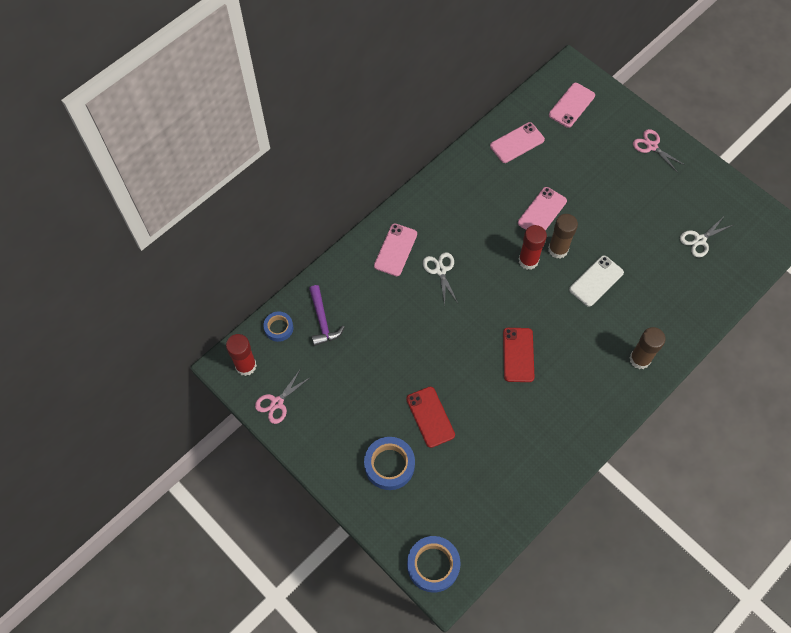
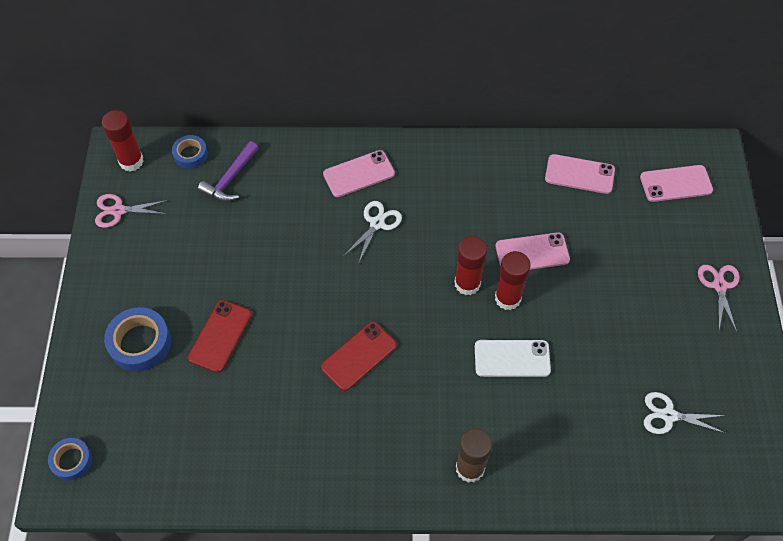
camera: 45 degrees right, 5 degrees down
blue tape [407,536,461,593] -> blue tape [48,438,92,481], size x0.61
brown glue stick [548,214,578,259] -> red glue stick [495,251,531,310]

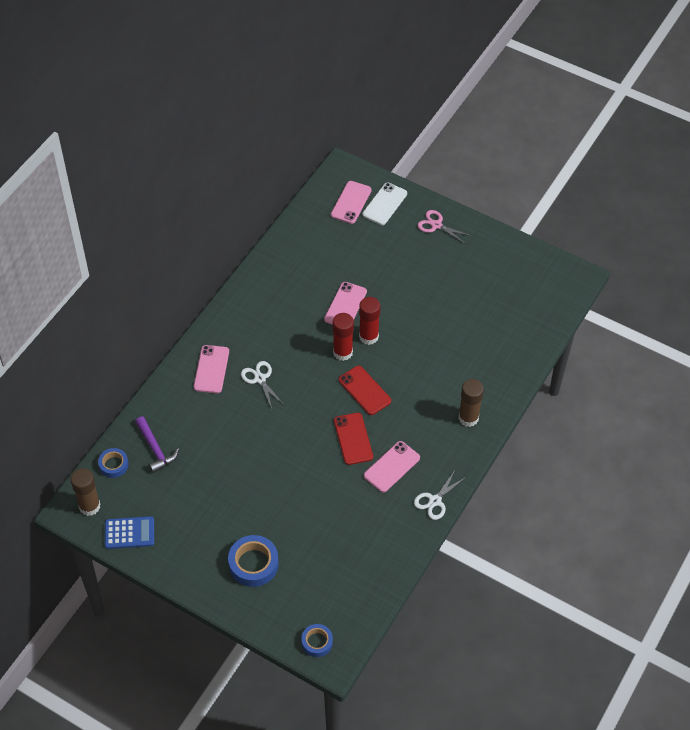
camera: 60 degrees left, 5 degrees down
pink scissors [95,194,168,228] -> blue calculator [105,516,154,549]
red glue stick [102,110,144,171] -> brown glue stick [71,468,100,516]
red phone [188,300,252,373] -> red phone moved to [339,366,391,415]
white phone [475,340,551,377] -> white phone moved to [362,182,407,225]
pink phone [545,154,615,194] -> pink phone moved to [364,441,420,493]
white scissors [644,392,726,434] -> white scissors moved to [414,469,466,520]

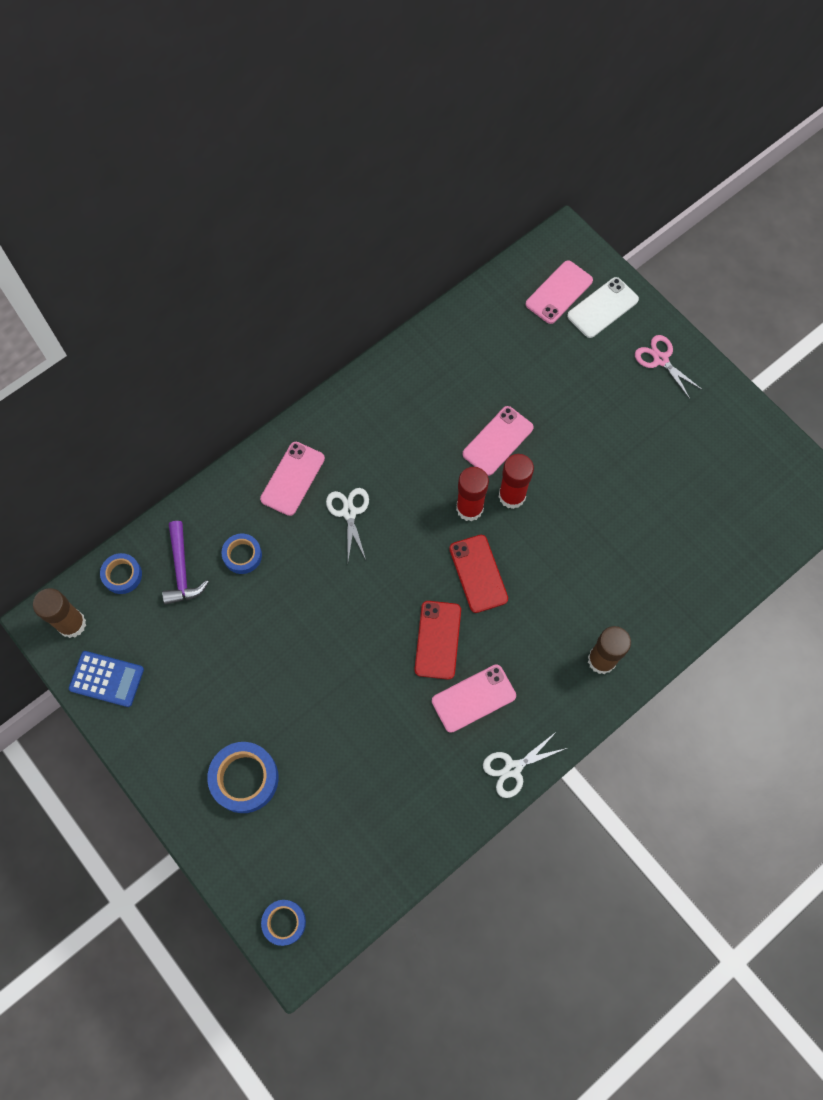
camera: 20 degrees right, 15 degrees up
none -> blue tape [221,534,262,574]

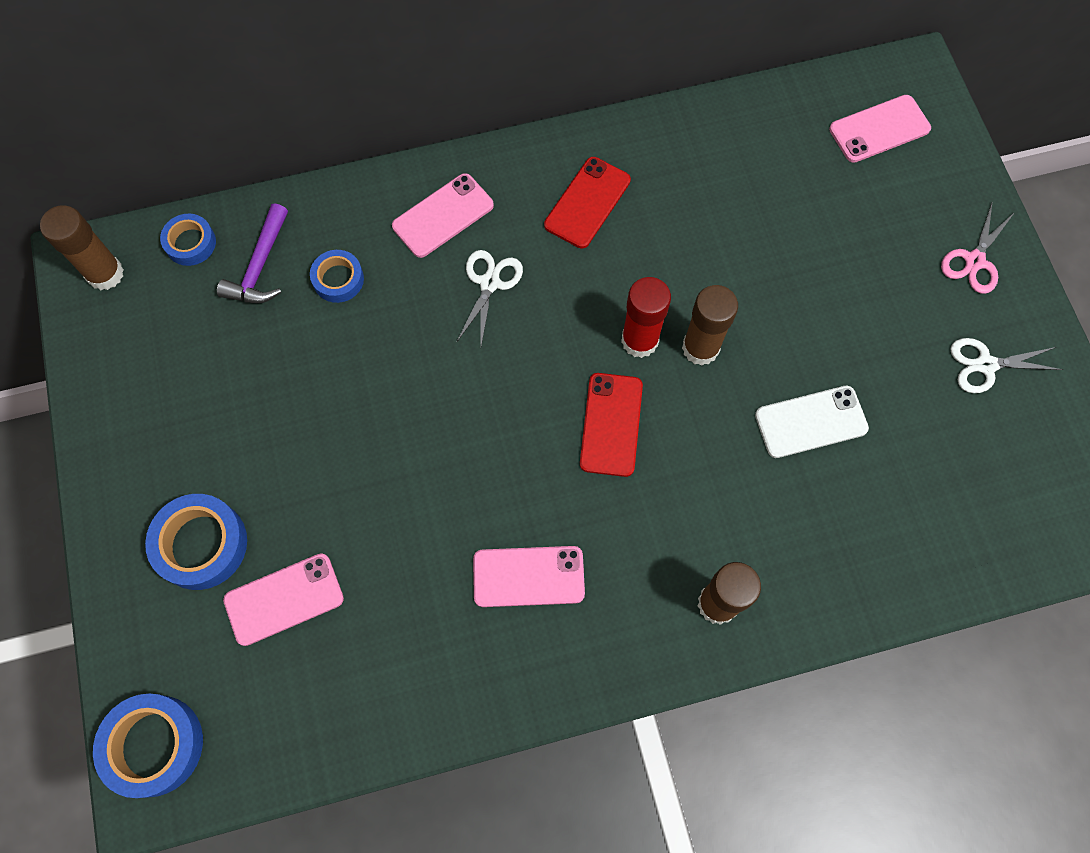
camera: 25 degrees right, 0 degrees up
blue calculator [69,651,144,707] -> none
blue tape [261,900,306,946] -> blue tape [93,694,203,798], size x1.63
red phone [414,601,461,679] -> red phone moved to [544,157,631,248]
pink phone [462,406,534,476] -> pink phone moved to [223,554,344,646]
white scissors [483,731,567,798] -> white scissors moved to [950,338,1063,393]
red glue stick [499,454,534,509] -> brown glue stick [682,285,738,366]
white phone [567,277,639,338] -> white phone moved to [755,386,869,458]
pink scissors [635,335,703,400] -> pink scissors turned 135 degrees counterclockwise [941,201,1015,294]

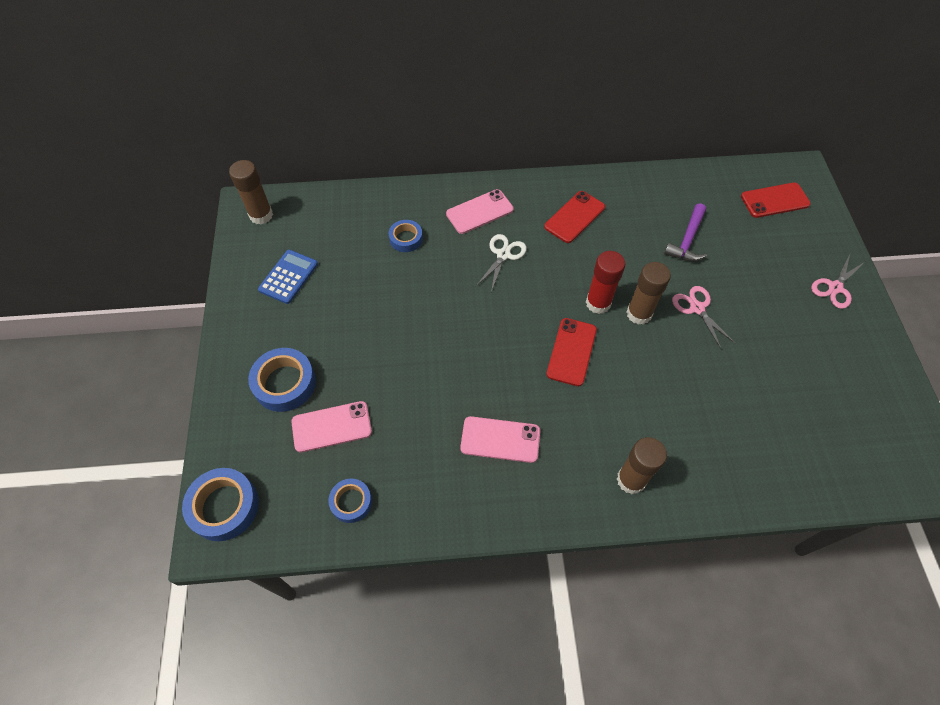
camera: 10 degrees right, 10 degrees down
blue tape [160,214,216,266] -> blue tape moved to [328,478,372,523]
purple hammer [217,203,288,303] -> purple hammer moved to [664,203,707,261]
white phone [755,386,869,458] -> none
pink phone [829,95,931,163] -> red phone [741,182,811,218]
white scissors [950,338,1063,393] -> none
none -> blue calculator [258,250,318,304]
none -> pink scissors [672,286,735,350]

